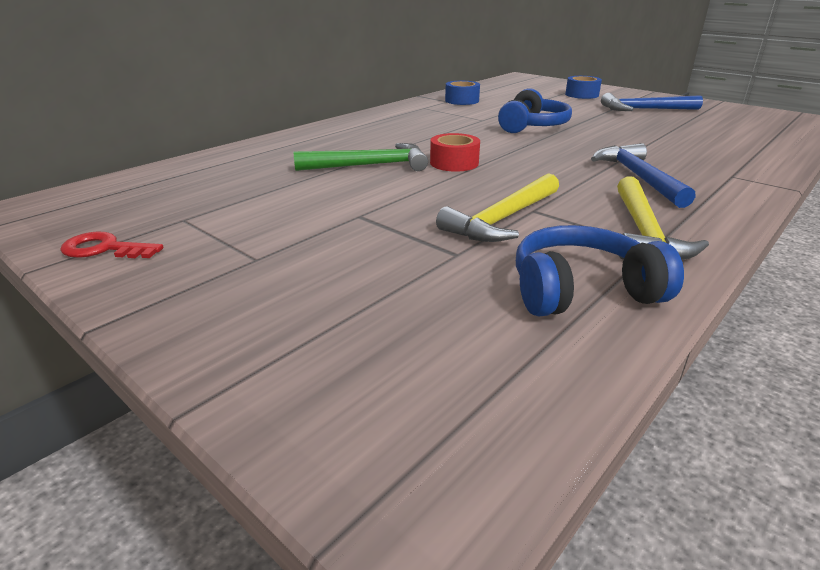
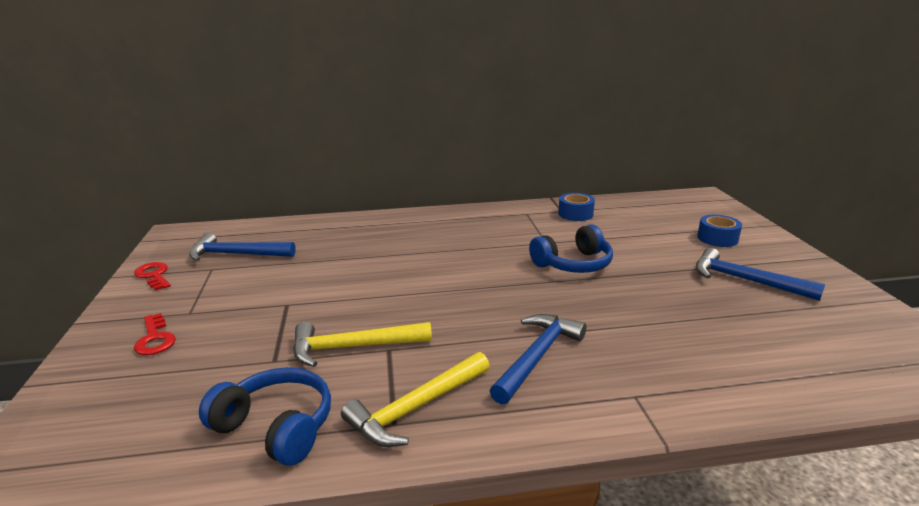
camera: 40 degrees right, 5 degrees down
green hammer [294,143,428,171] -> none
red tape [430,133,480,172] -> none
none -> red key [134,313,176,355]
none -> blue hammer [189,233,296,261]

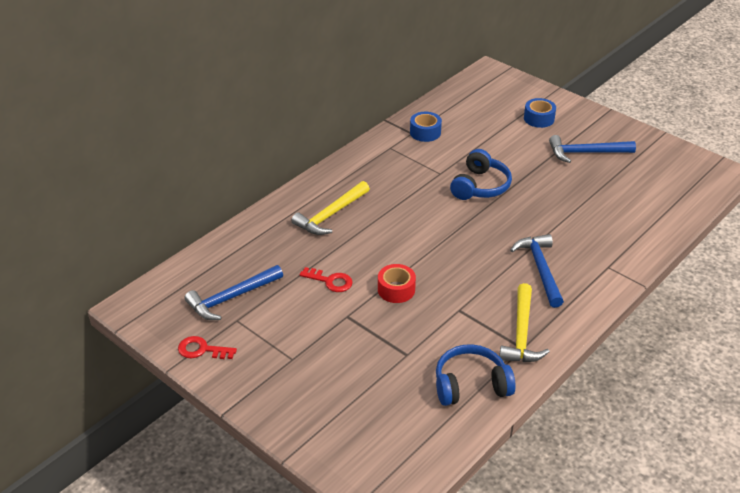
camera: 40 degrees left, 15 degrees up
red key [134,313,176,355] -> red key moved to [299,267,353,292]
yellow hammer [293,322,432,367] -> yellow hammer moved to [291,181,370,235]
none -> red tape [378,264,416,303]

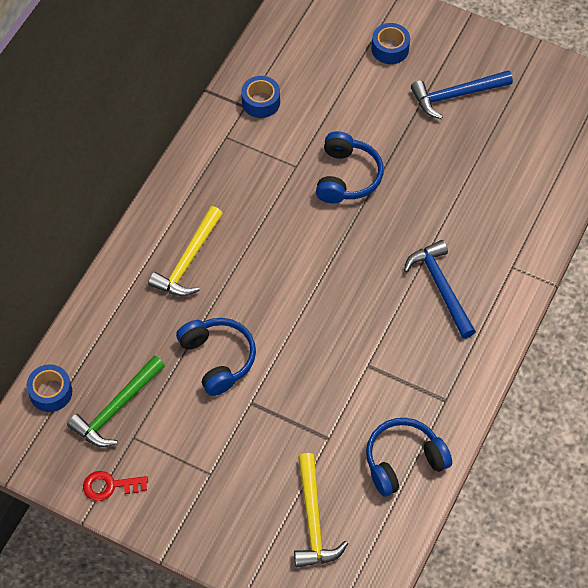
camera: 15 degrees left, 20 degrees up
blue hammer [184,265,283,320] -> green hammer [67,356,165,447]
red key [299,267,353,292] -> blue headphones [176,318,256,396]
red tape [378,264,416,303] -> none
yellow hammer [499,283,550,362] -> yellow hammer moved to [294,453,348,567]
none -> blue tape [27,364,72,412]

